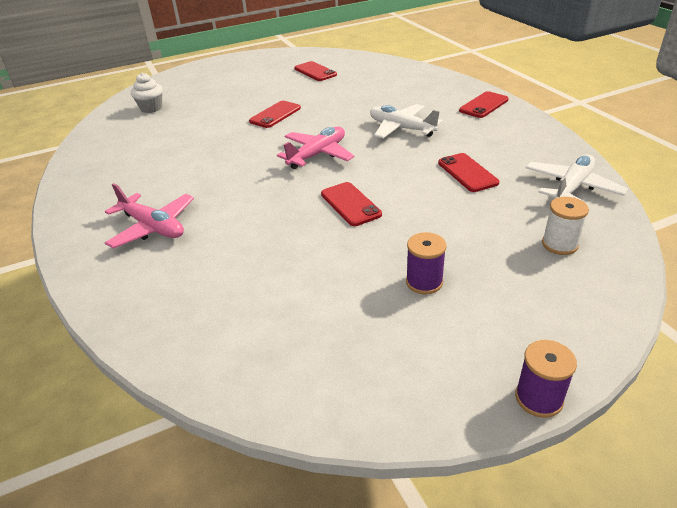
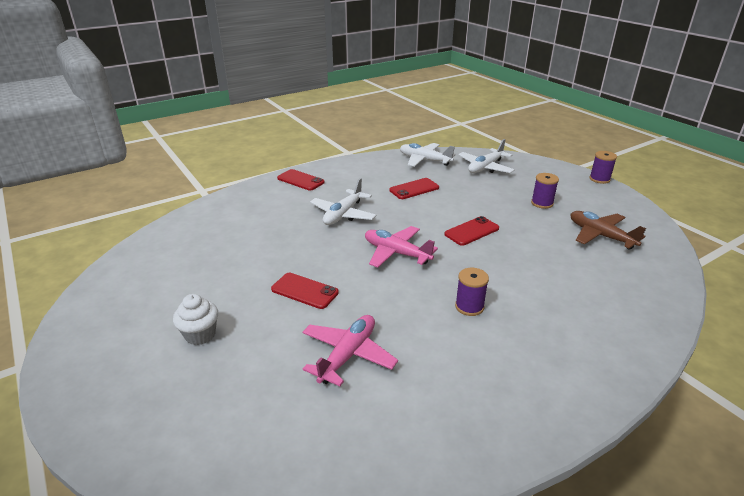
camera: 100 degrees left, 5 degrees down
pink plane [105,183,194,248] -> pink plane moved to [302,315,398,386]
white cupcake [131,73,163,113] -> white cupcake moved to [173,294,218,345]
red phone [294,61,337,81] -> none
white spool [542,197,589,255] -> white plane [458,139,515,173]
none -> purple spool [455,268,489,316]
none -> brown plane [571,211,646,249]

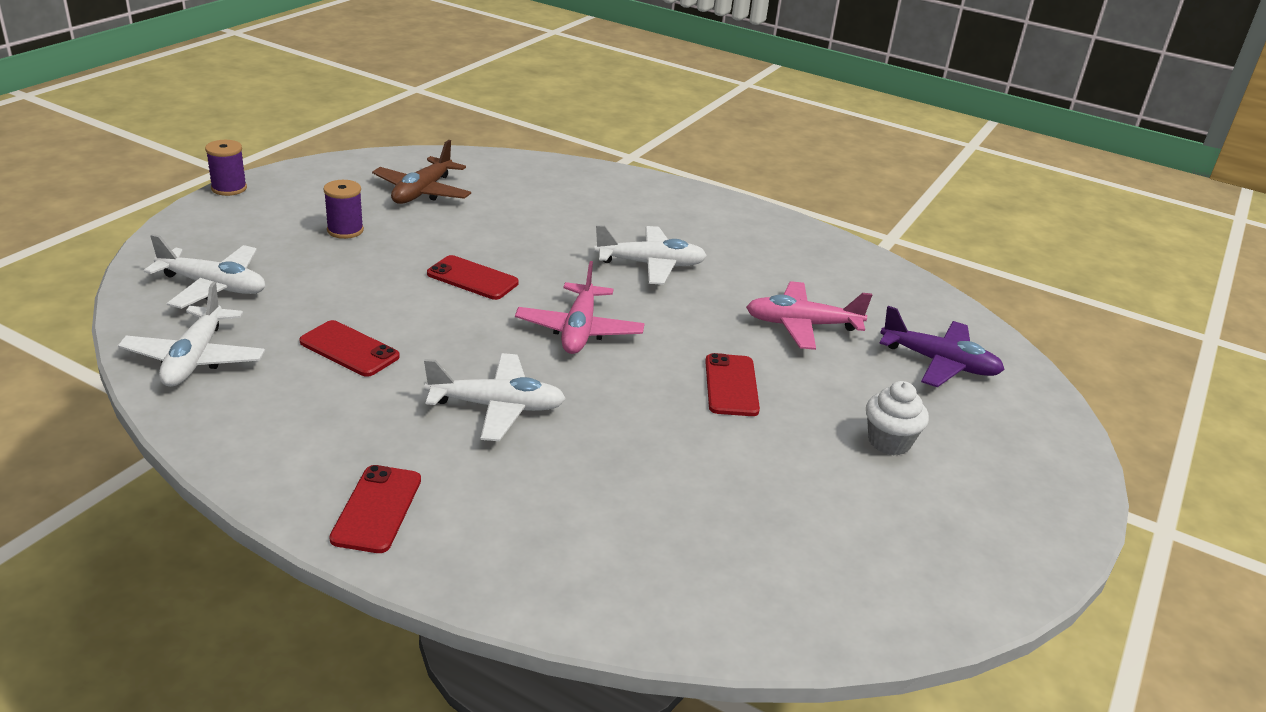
camera: 120 degrees left, 0 degrees up
purple spool [455,268,489,316] -> white plane [594,225,707,285]
none -> purple plane [879,306,1005,387]

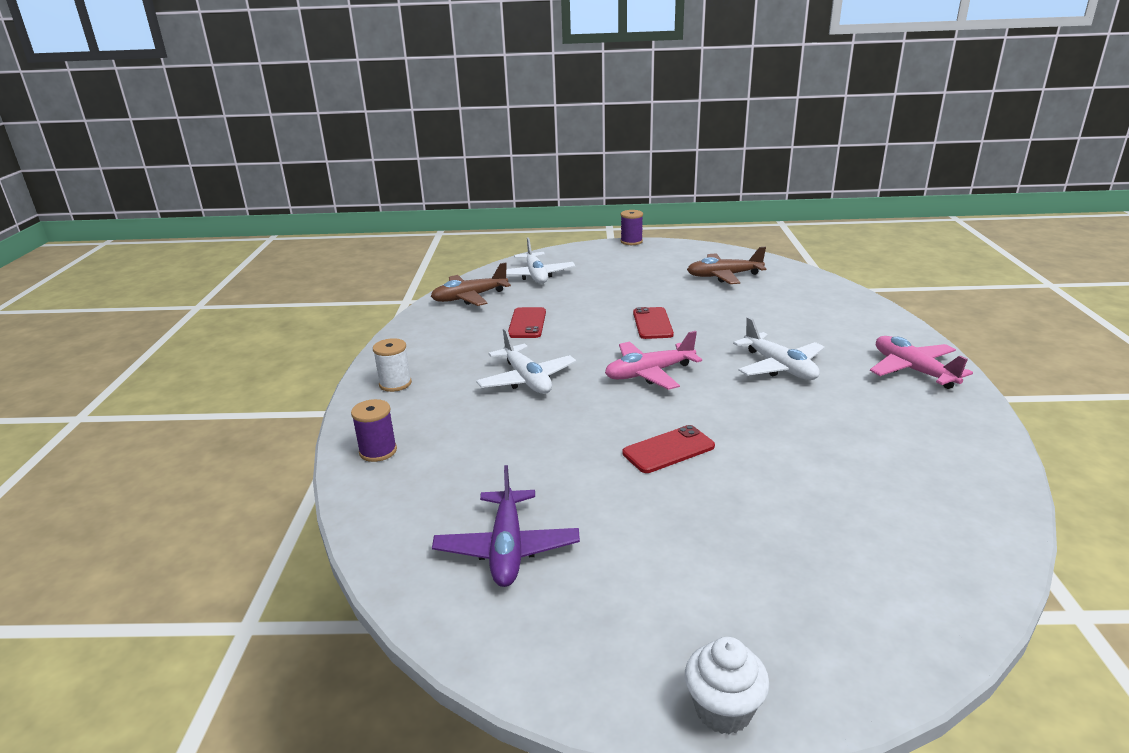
camera: 65 degrees right, 5 degrees down
white plane [118,282,265,387] -> brown plane [431,262,511,306]
purple spool [323,180,364,239] -> purple spool moved to [351,399,397,462]
red phone [329,465,421,553] -> white spool [373,338,412,392]
pink plane [746,281,872,350] -> pink plane moved to [870,336,973,389]
white cupcake [866,381,929,455] -> white cupcake moved to [685,637,769,734]
purple plane [879,306,1005,387] -> purple plane moved to [432,465,580,587]

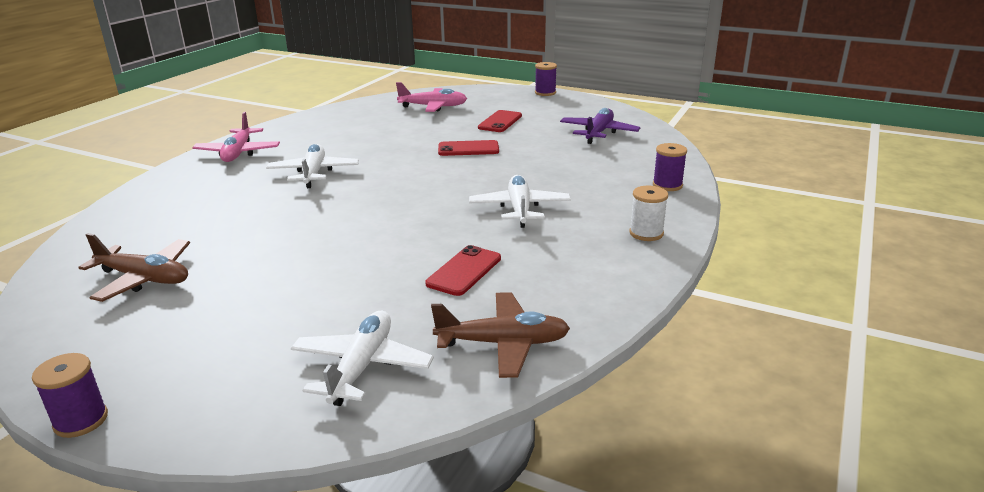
camera: 155 degrees left, 0 degrees up
pink plane [605,331,702,390] -> pink plane moved to [396,82,467,112]
red phone [633,307,674,339] -> red phone moved to [478,110,522,132]
white cupcake [685,637,769,734] -> purple spool [535,62,557,96]

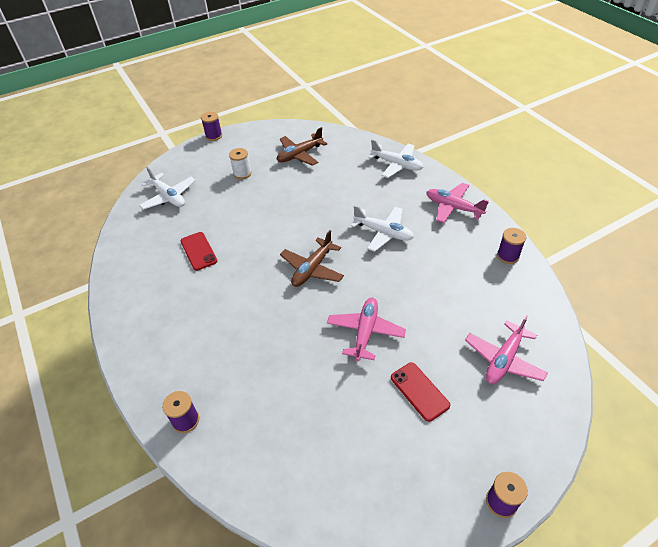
camera: 125 degrees right, 20 degrees up
brown plane [431,292,570,378] -> brown plane moved to [280,230,344,287]
red phone [438,140,499,156] -> pink plane [327,298,406,361]
white plane [469,175,571,228] -> white plane moved to [368,139,423,178]
purple plane [560,108,641,144] -> none
white spool [629,186,668,241] -> white spool moved to [229,148,251,179]
none -> purple spool [497,228,526,264]

